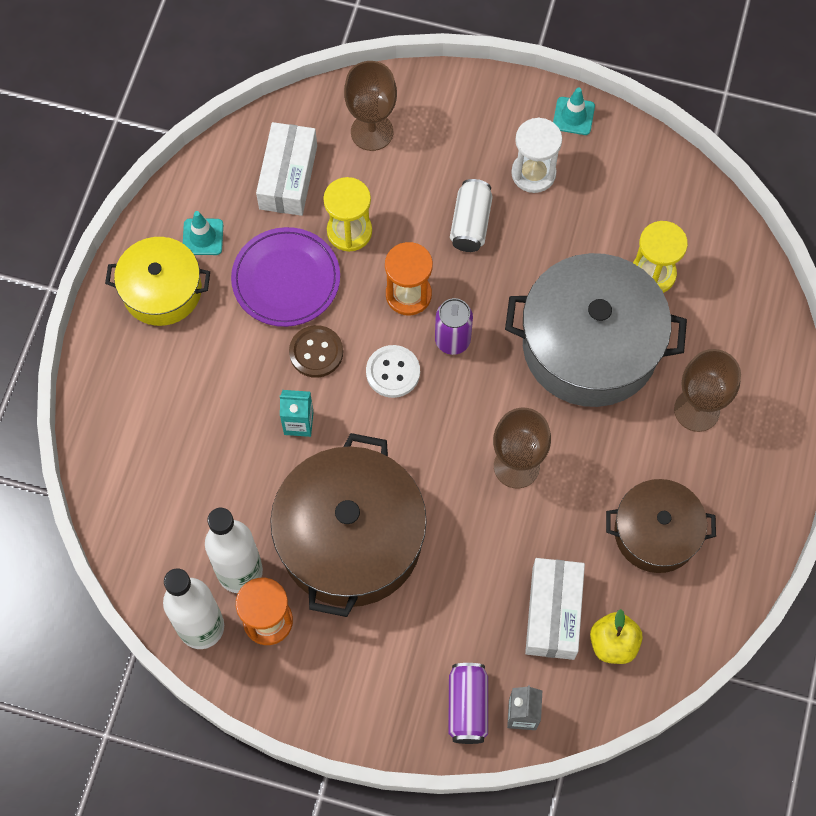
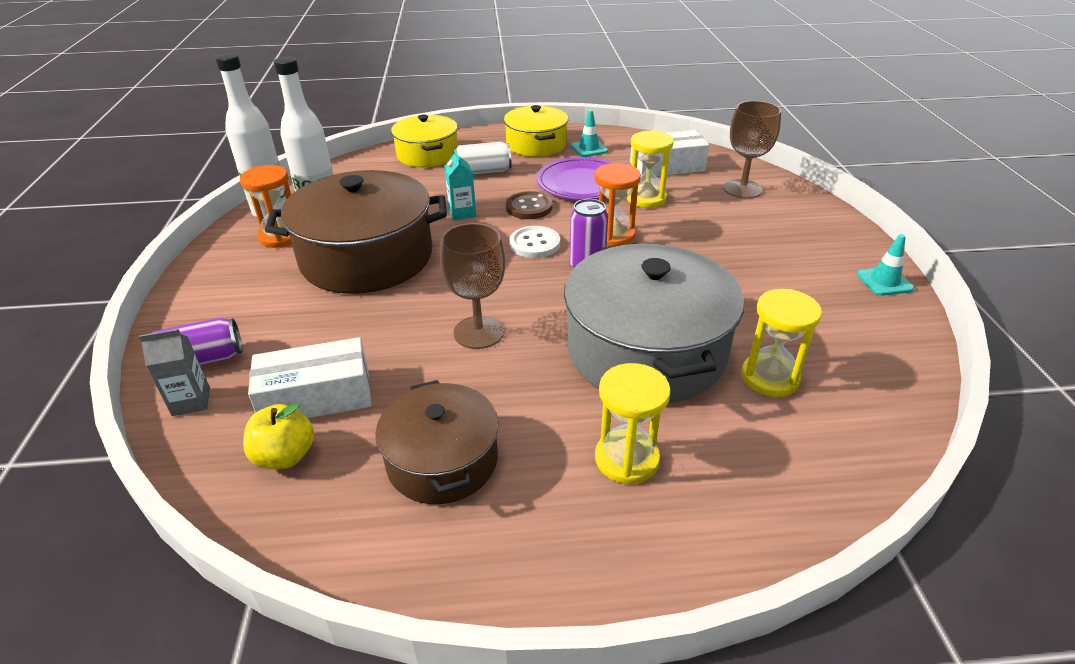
camera: 70 degrees right, 30 degrees down
white can [450,179,493,252] -> white can moved to [453,142,512,174]
white hourglass [511,118,562,193] -> none
brown goblet [674,349,741,432] -> yellow hourglass [595,363,671,484]
none -> yellow pot [391,115,458,167]

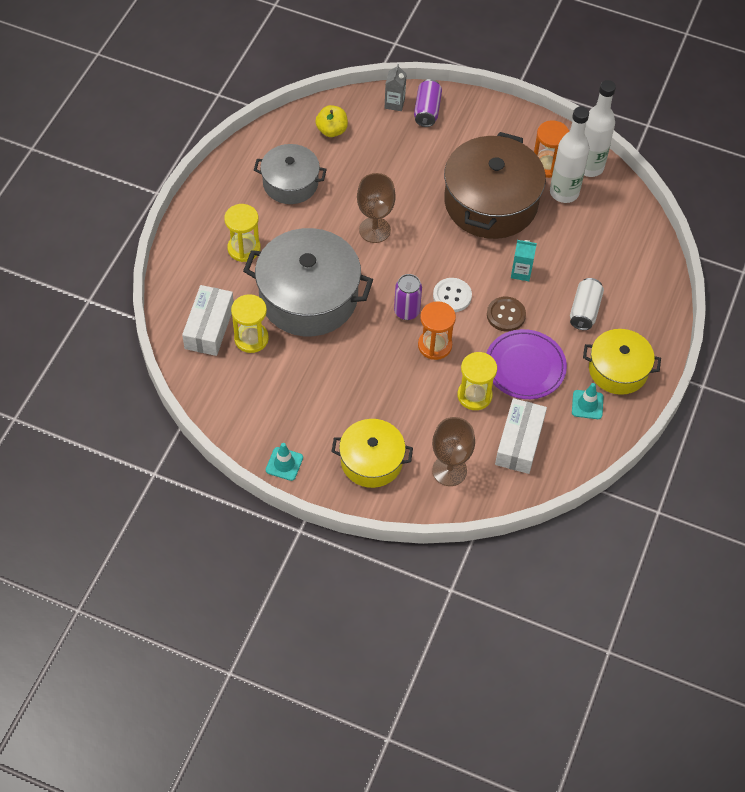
camera: 115 degrees right, 20 degrees up
white box [248,337,371,418] -> white box moved to [182,285,234,356]
brown pot [375,380,499,504] -> grey pot [254,144,327,204]
yellow pot [391,115,458,167] -> yellow pot moved to [331,419,413,488]

